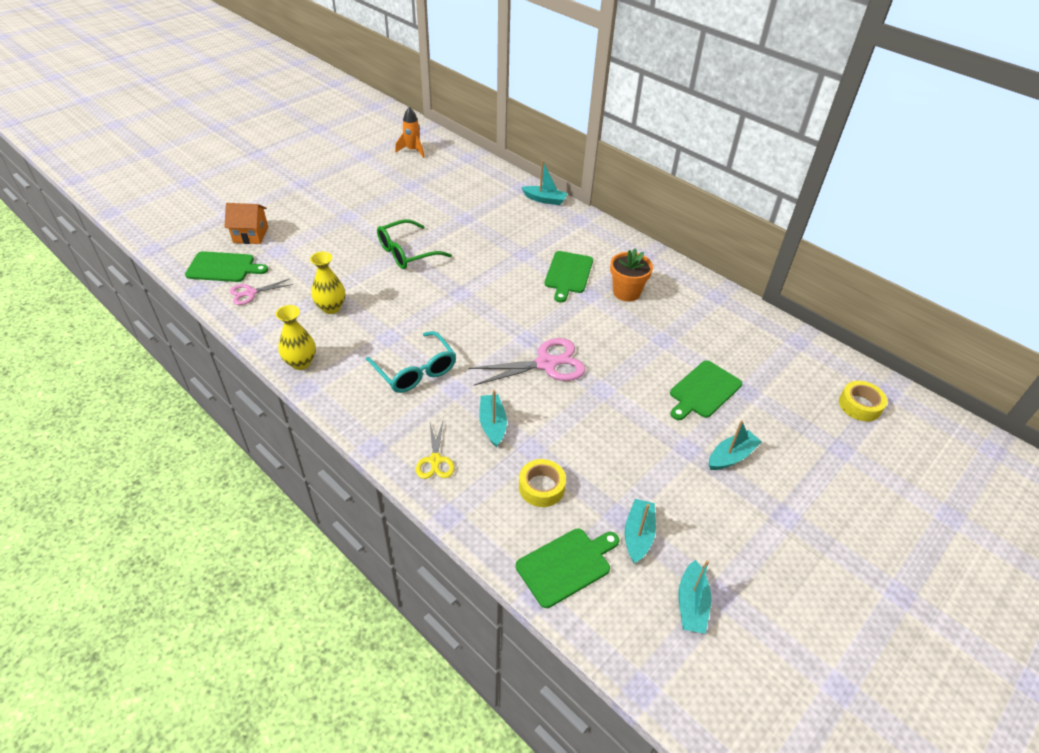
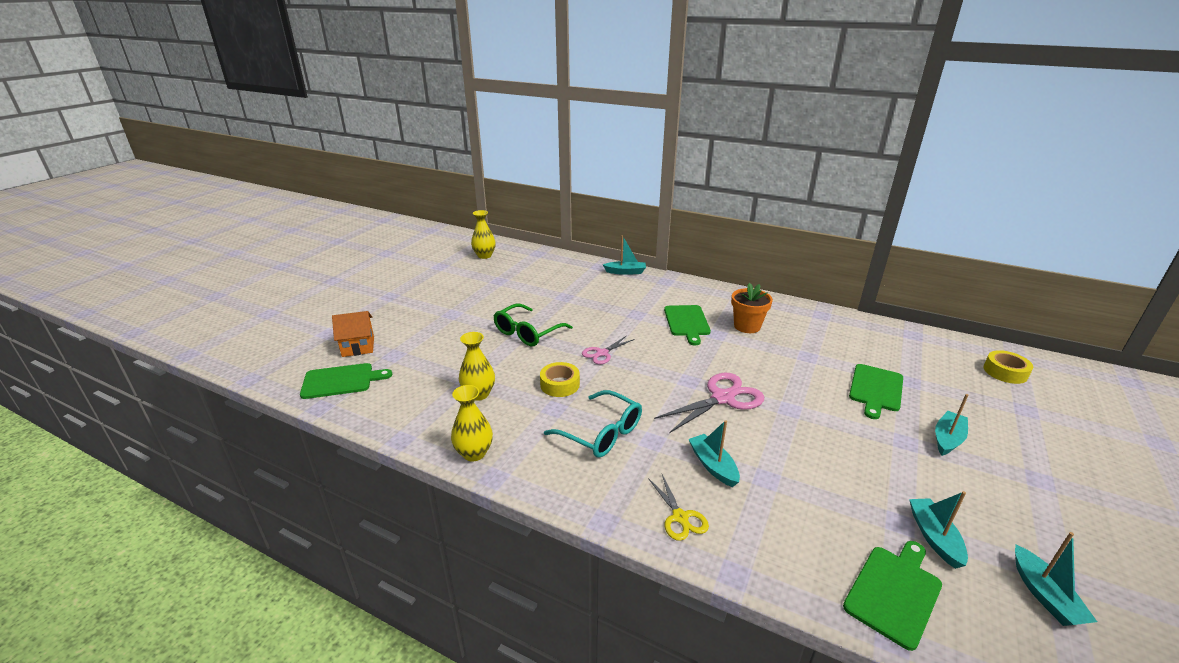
camera: 15 degrees left, 15 degrees down
pink scissors [230,279,293,305] -> pink scissors moved to [582,335,635,364]
orange rocket [395,107,425,158] -> yellow vase [471,210,496,259]
yellow tape [519,459,566,507] -> yellow tape moved to [540,362,580,397]

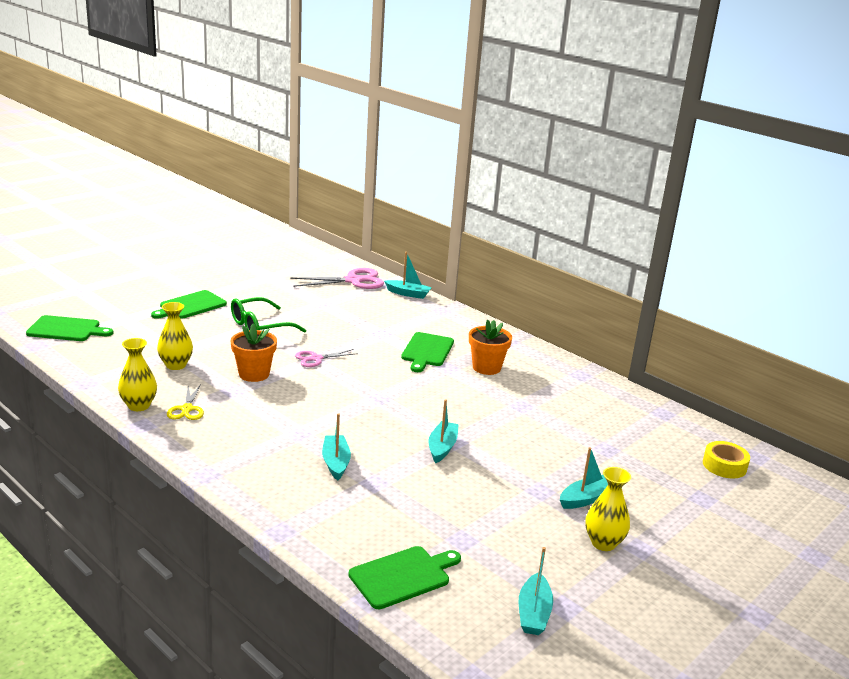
camera: 15 degrees right, 5 degrees down
orange house [332,311,374,357] -> none
yellow vase [471,210,496,259] -> yellow vase moved to [585,467,631,551]
yellow tape [540,362,580,397] -> orange flower pot [231,324,277,382]
turquoise glasses [544,390,642,458] -> none
yellow scissors [648,474,709,541] -> yellow scissors moved to [167,385,204,420]
pink scissors [654,373,764,433] -> pink scissors moved to [290,268,384,289]
green cutting board [849,364,903,419] -> green cutting board moved to [151,290,227,319]
turquoise boat [909,491,968,569] -> turquoise boat moved to [429,399,459,463]

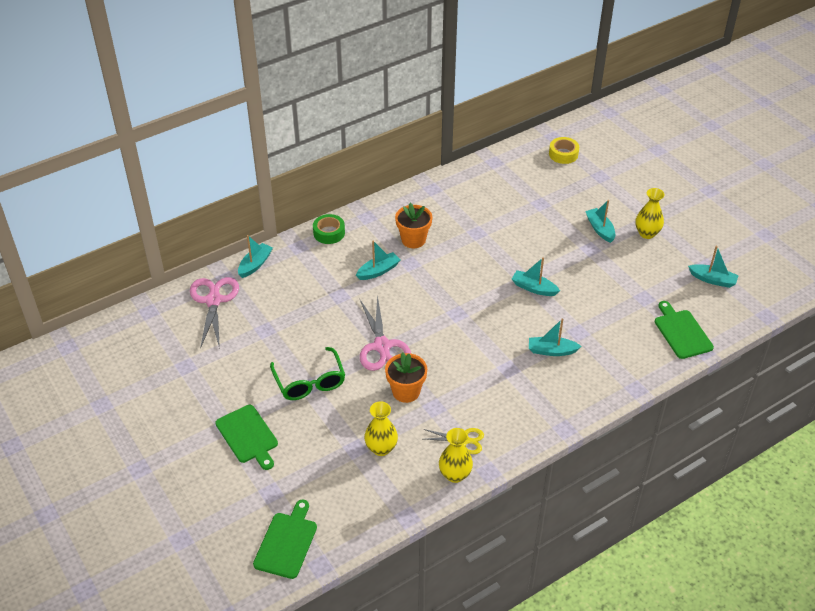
camera: 75 degrees left, 20 degrees up
pink scissors [295,349,358,367] -> pink scissors [360,295,411,371], size x1.74
green cutting board [401,332,454,372] -> turquoise boat [356,240,400,280]
none -> green tape [313,214,345,244]

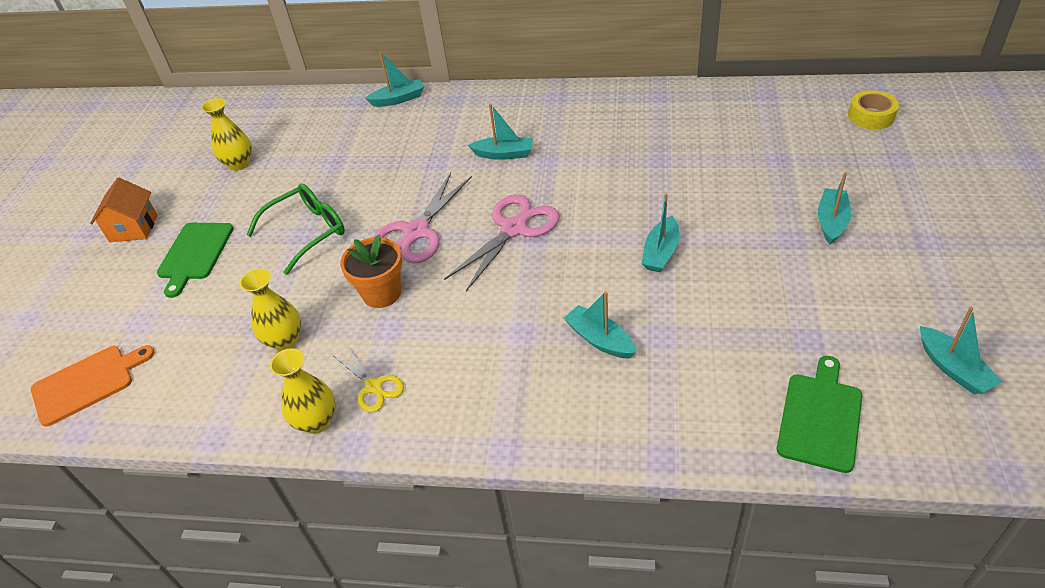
camera: 45 degrees right, 0 degrees up
pink scissors [190,277,239,349] -> pink scissors moved to [444,194,560,291]
green cutting board [253,500,317,579] -> orange cutting board [31,345,154,427]
green glasses [270,347,345,400] -> green glasses turned 150 degrees counterclockwise [246,183,345,275]
green tape [313,214,345,244] -> none
orange flower pot [395,203,432,248] -> none
turquoise boat [512,257,560,296] -> turquoise boat turned 135 degrees counterclockwise [642,194,679,272]
yellow vase [635,188,665,239] -> yellow vase moved to [201,98,252,171]
none -> orange house [90,178,157,242]

